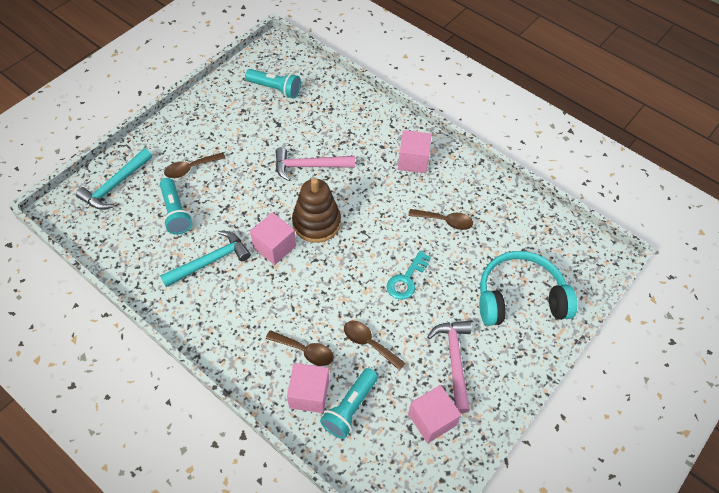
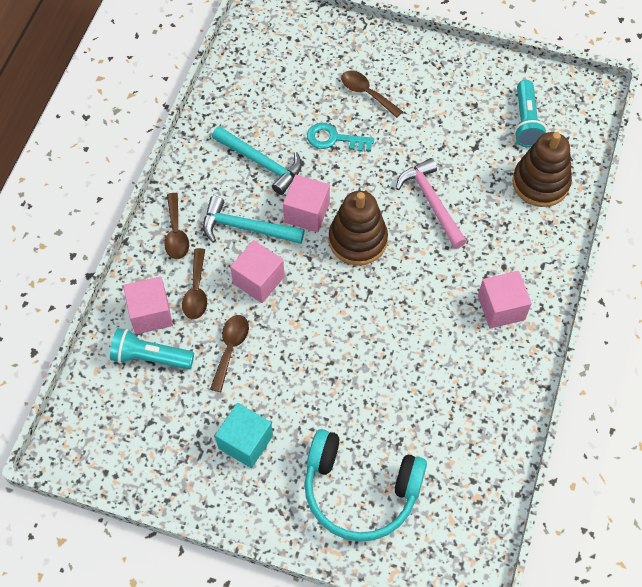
camera: 70 degrees right, 5 degrees up
turquoise hammer [76,148,152,210] -> turquoise hammer moved to [203,196,304,244]
turquoise flashlight [160,178,192,235] -> none
turquoise key [387,251,431,300] -> turquoise key moved to [307,123,374,152]
pink cube [408,385,461,443] -> pink cube moved to [230,240,285,303]
brown spoon [409,209,473,230] -> brown spoon moved to [164,193,189,259]
pink hammer [427,321,471,413] -> turquoise cube [215,403,273,468]
turquoise headphones [479,251,577,326] -> turquoise headphones turned 135 degrees clockwise [305,429,427,542]
none -> brown stacking toy [512,132,572,207]

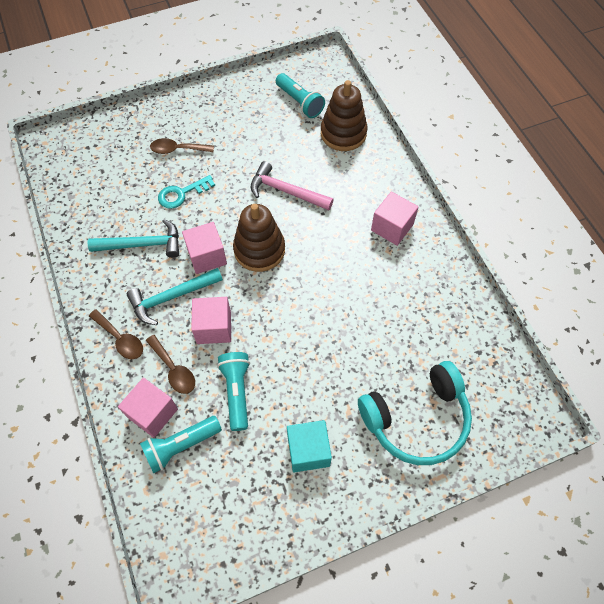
camera: 40 degrees left, 0 degrees up
brown spoon [210,315,249,392] -> turquoise flashlight [217,352,250,431]

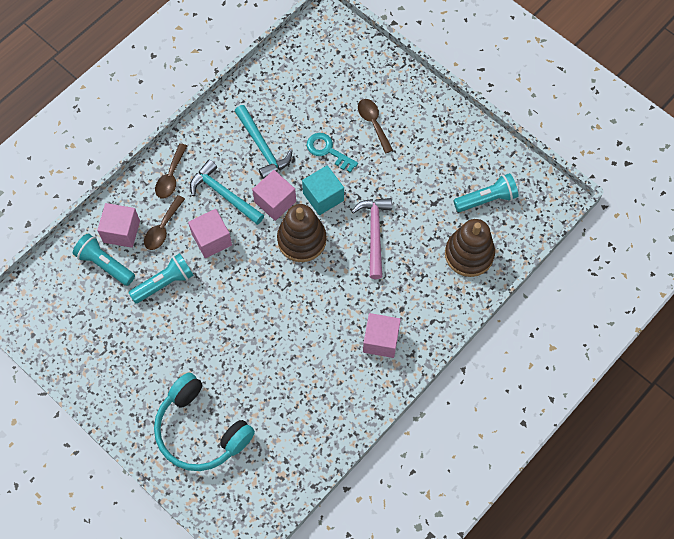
camera: 65 degrees right, 5 degrees up
turquoise flashlight [276,73,325,118] -> turquoise flashlight turned 135 degrees counterclockwise [453,173,518,212]
turquoise cube [287,420,332,472] -> turquoise cube moved to [302,165,344,215]

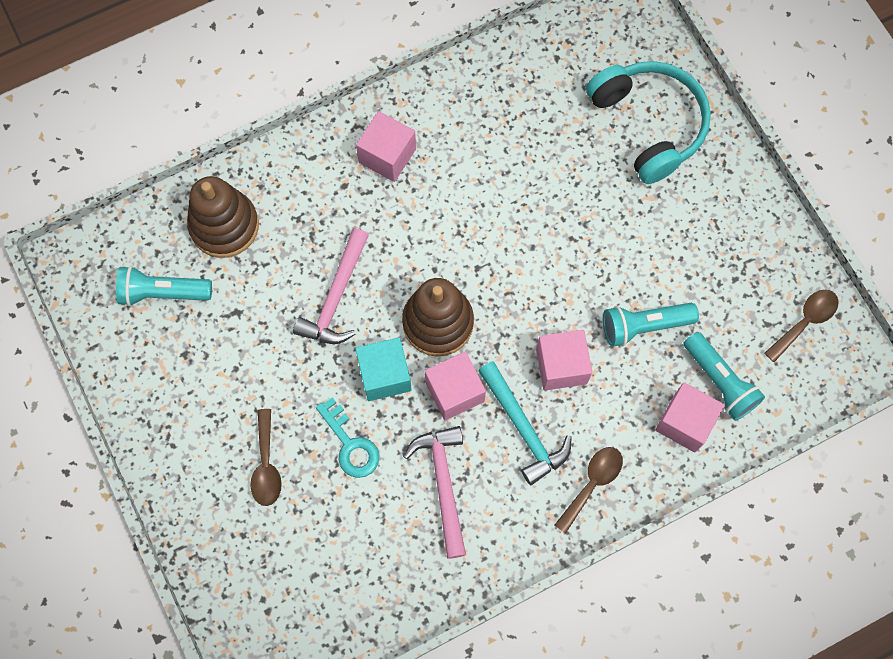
camera: 160 degrees left, 5 degrees up
brown spoon [144,195,185,250] -> brown spoon moved to [764,290,839,362]
turquoise hammer [235,105,292,179] -> pink hammer [403,426,466,559]

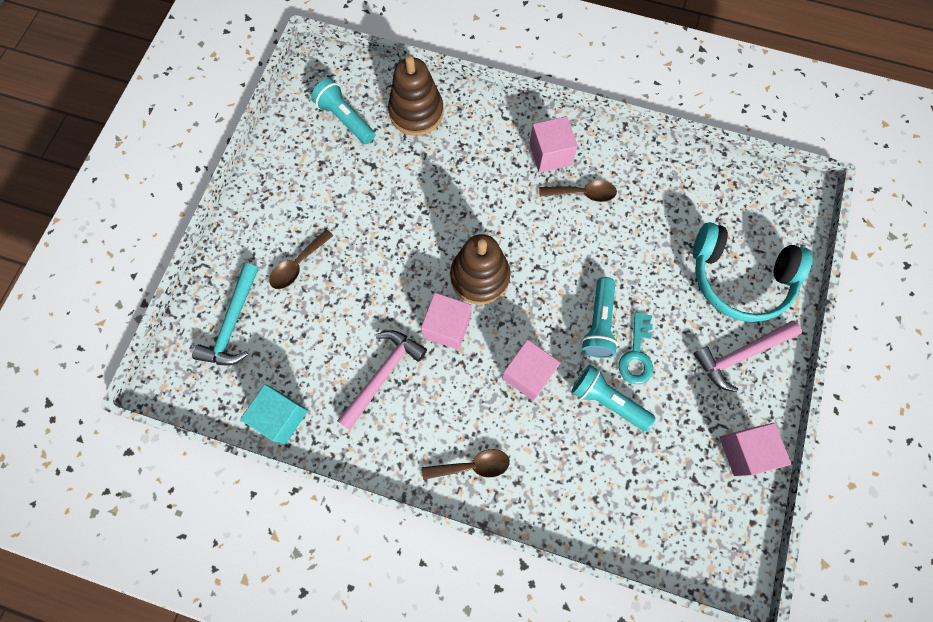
camera: 45 degrees right, 0 degrees up
pink hammer [293,228,369,344] -> pink hammer moved to [693,321,802,392]
turquoise key [316,397,379,478] -> turquoise key moved to [619,312,653,384]
turquoise cube [355,337,412,401] -> turquoise cube moved to [240,384,308,444]
turquoise hammer [478,361,572,485] -> turquoise hammer moved to [192,263,258,365]
turquoise headphones [586,61,711,184] -> turquoise headphones turned 90 degrees clockwise [693,222,813,322]
pink cube [655,382,725,453] -> pink cube moved to [719,423,791,476]
turquoise flashlight [683,332,765,421] -> turquoise flashlight moved to [581,277,618,358]
brown spoon [764,290,839,362] -> brown spoon moved to [539,180,617,202]

